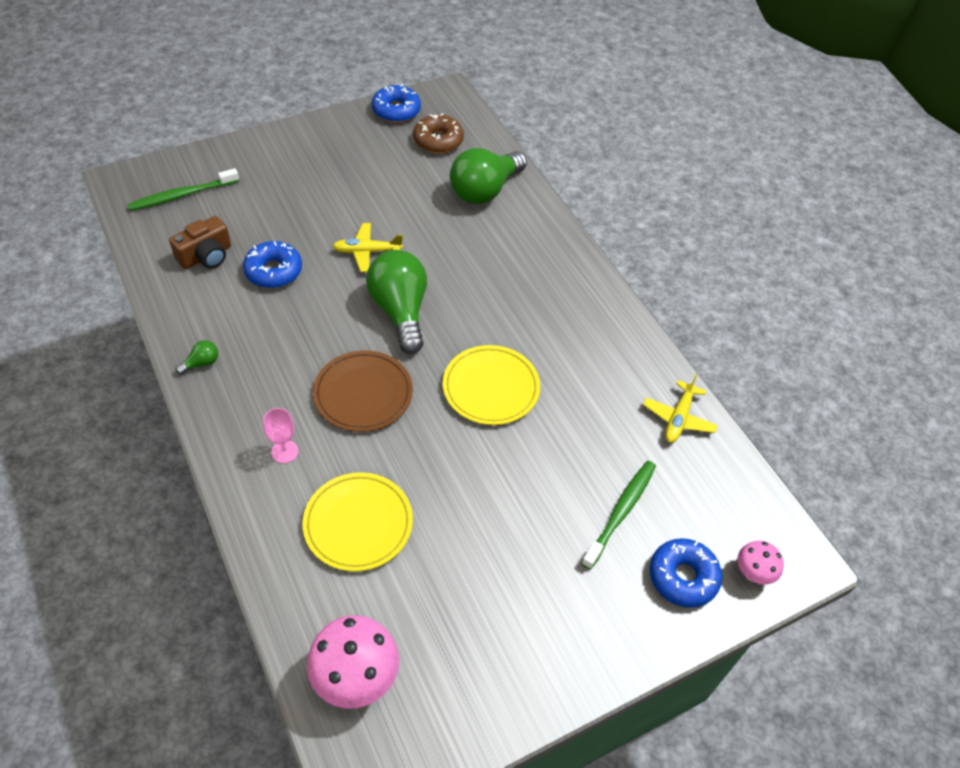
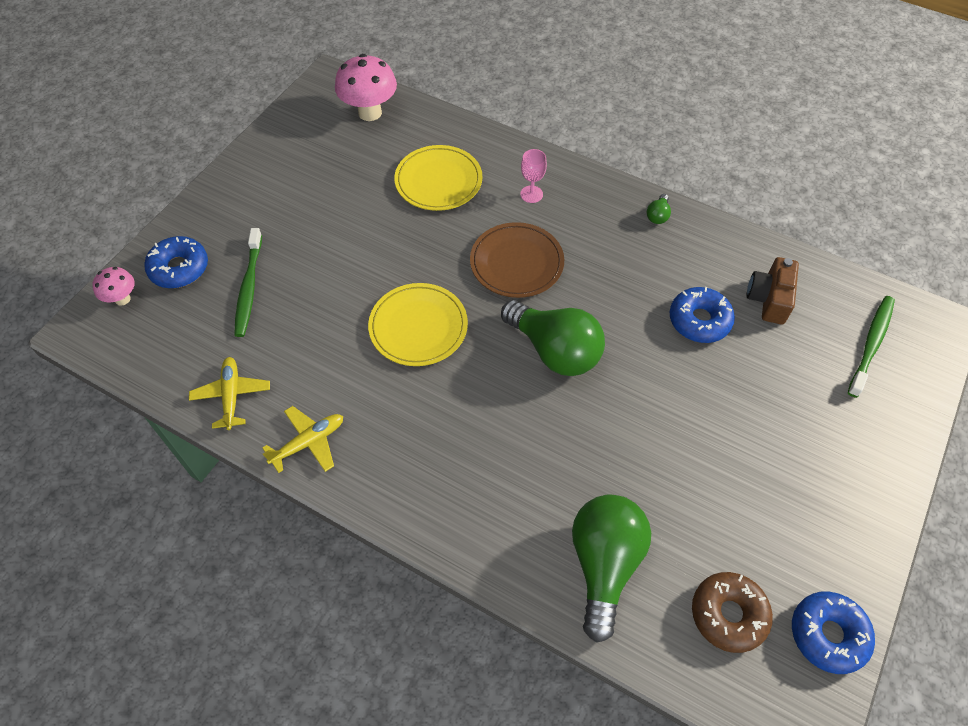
camera: 150 degrees right, 5 degrees up
yellow plane [333,223,403,272] -> yellow plane moved to [262,406,343,473]

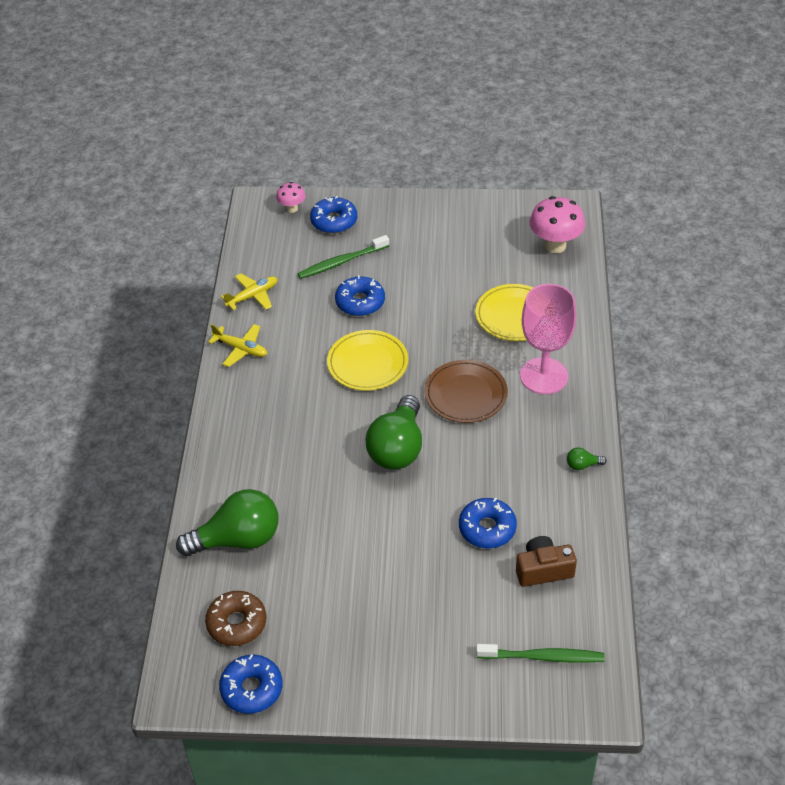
camera: 65 degrees right, 10 degrees down
pink goblet [520,149,547,203] -> pink goblet [520,284,577,394], size x2.28
none -> blue donut [335,275,385,316]

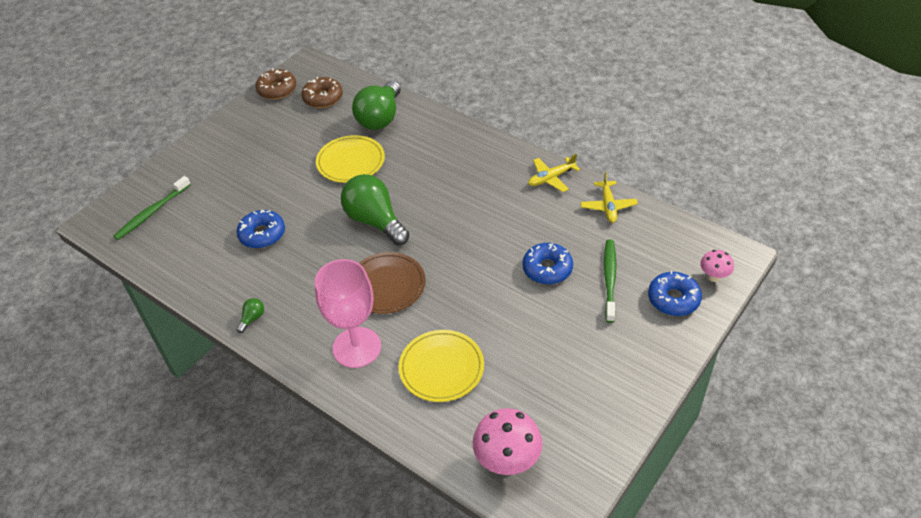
camera: 125 degrees right, 0 degrees up
blue donut [219,654,283,714] -> brown donut [256,68,296,100]
yellow plate [327,330,408,391] -> yellow plate moved to [316,135,385,183]
brown camera [516,536,577,587] -> none

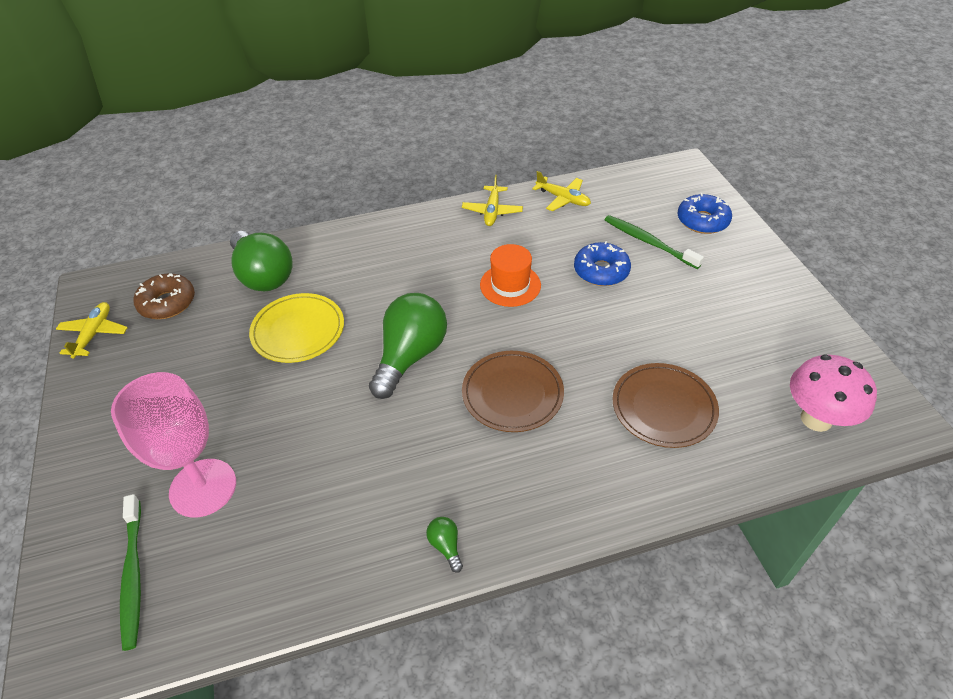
camera: 55 degrees left, 0 degrees up
blue donut [237,210,285,249] -> none
brown donut [256,68,296,100] -> yellow plane [56,302,128,359]
pink goblet [315,259,381,368] -> pink goblet moved to [111,372,236,517]
green light bulb [341,174,409,246] -> green light bulb turned 120 degrees clockwise [369,293,447,399]
yellow plate [399,330,484,402] -> brown plate [613,363,719,448]
pink mushroom [700,250,734,282] -> none
none -> orange hat [480,244,541,307]

